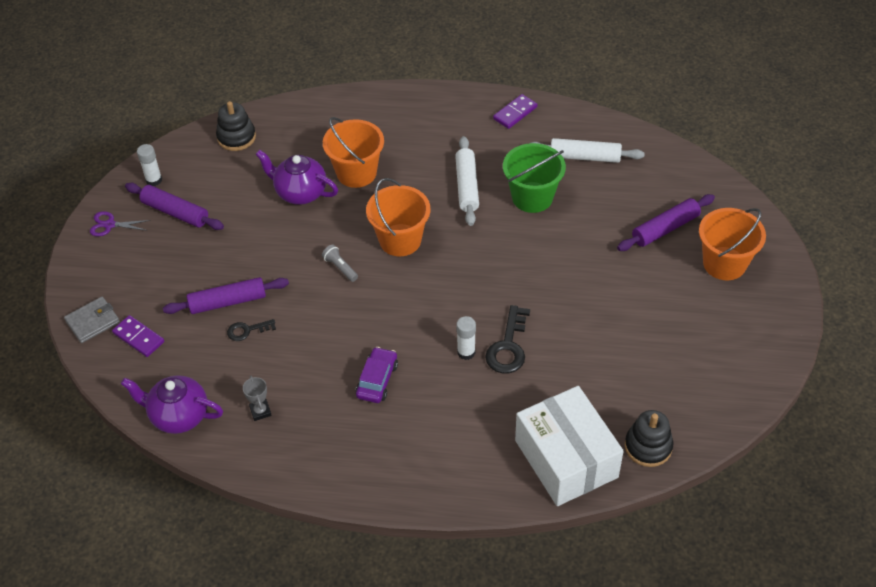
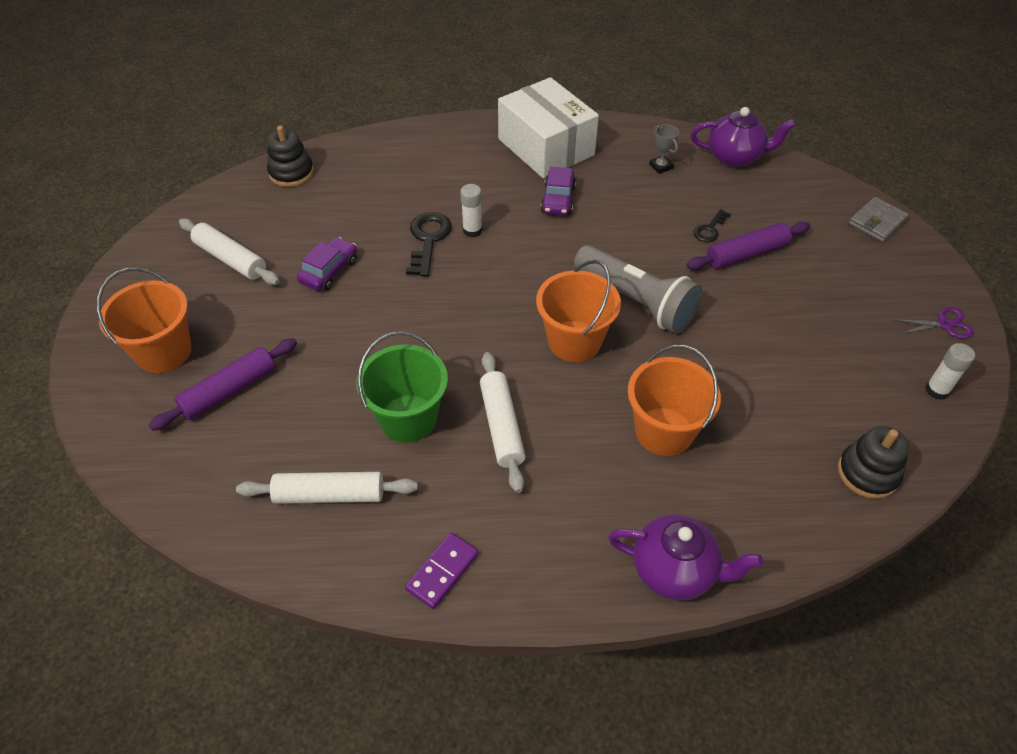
camera: 170 degrees right, 0 degrees up
purple domino [112,315,164,357] -> none
purple rolling pin [125,183,224,230] -> none
black key [227,319,276,341] -> black key turned 150 degrees clockwise [693,209,731,242]
purple teapot [255,150,338,205] -> purple teapot moved to [608,514,763,601]
grey flashlight [322,245,358,282] -> grey flashlight [574,245,703,333], size x2.48
white box [515,386,624,506] -> white box moved to [498,77,599,179]
none -> white rolling pin [179,218,280,285]
none -> purple car [297,237,357,291]

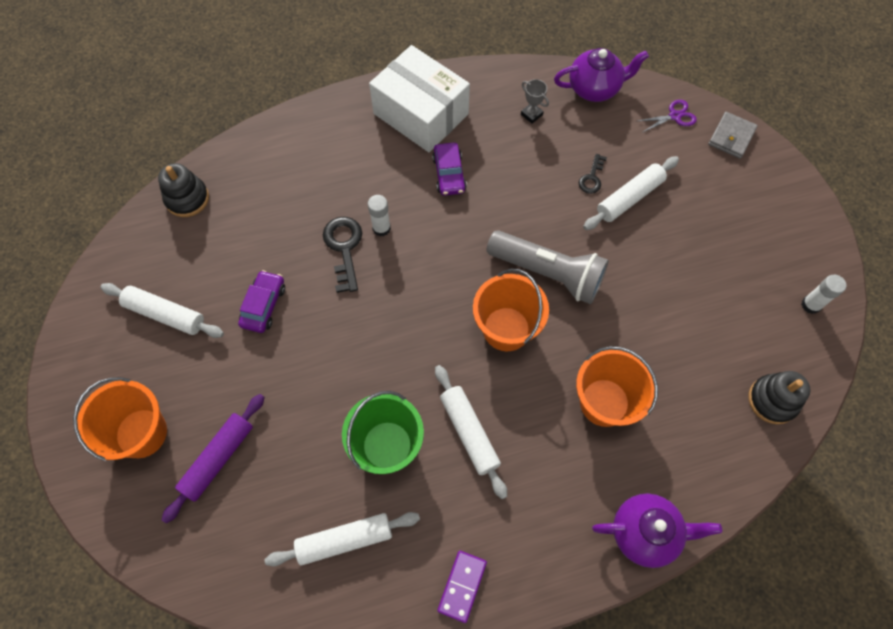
camera: 15 degrees left, 15 degrees up
purple rolling pin [686,222,810,270] -> white rolling pin [583,156,679,230]
purple scissors [895,307,974,339] -> purple scissors moved to [638,100,697,133]

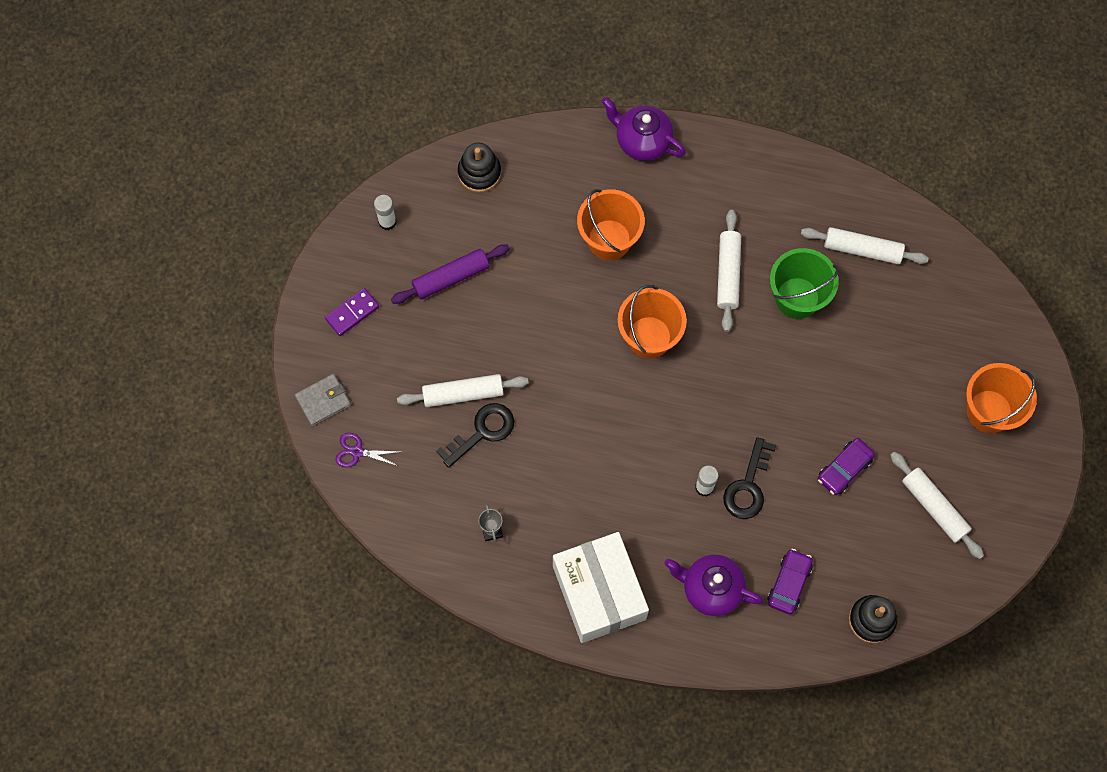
camera: 150 degrees left, 5 degrees up
purple rolling pin [162,394,265,524] -> purple rolling pin moved to [391,244,510,304]
purple car [432,143,467,196] -> purple car moved to [767,549,813,615]
purple domino [437,550,487,623] -> purple domino moved to [325,288,379,336]
grey flashlight [487,230,609,304] -> none
purple teapot [554,48,649,102] -> purple teapot moved to [664,555,764,616]
black key [579,154,607,194] -> black key [436,403,514,468], size x1.69

